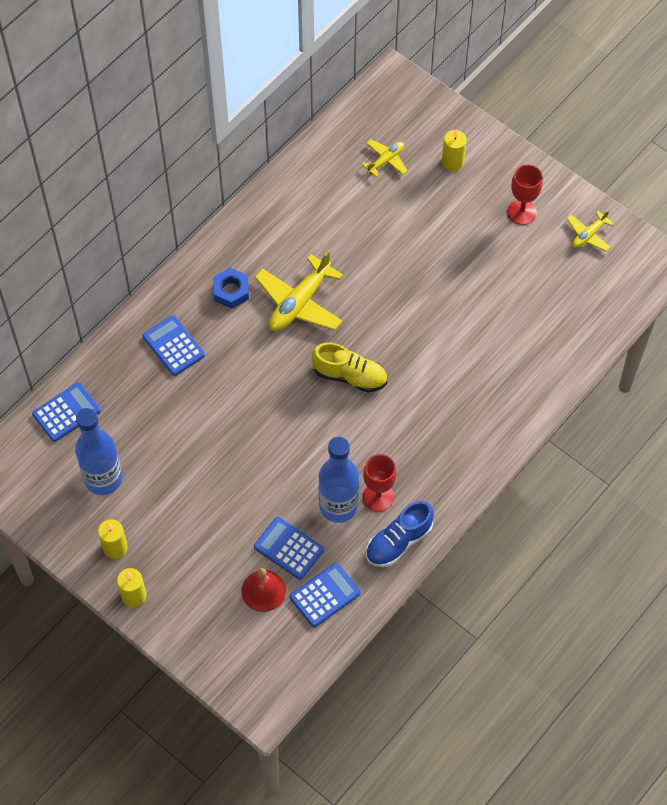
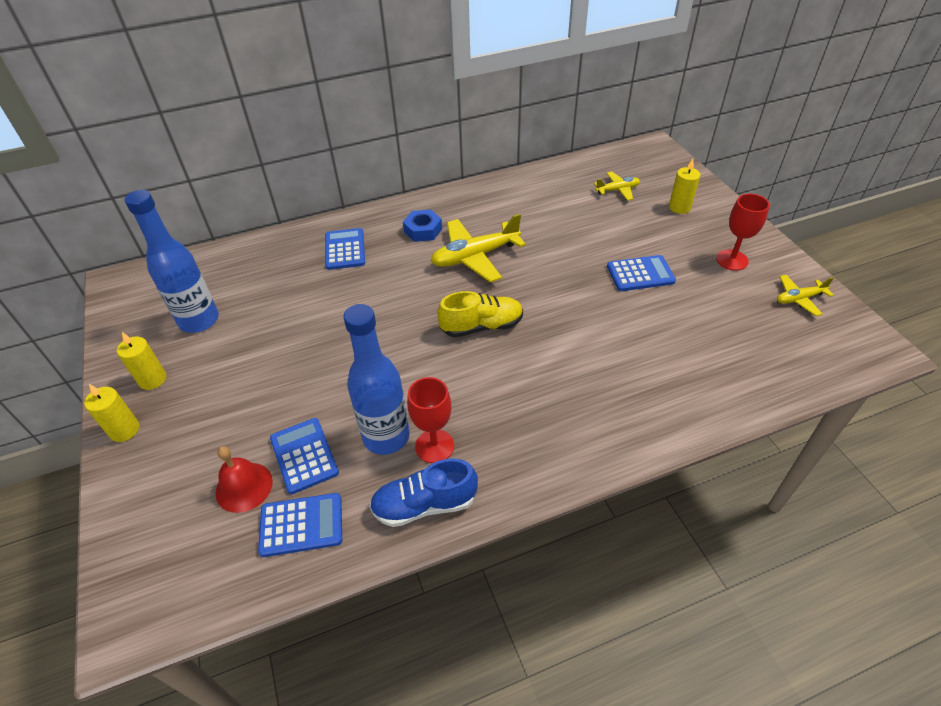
camera: 30 degrees right, 15 degrees down
blue calculator [32,382,101,442] -> blue calculator moved to [607,255,676,291]
yellow shoe [312,343,387,392] -> yellow shoe turned 60 degrees counterclockwise [438,291,523,337]

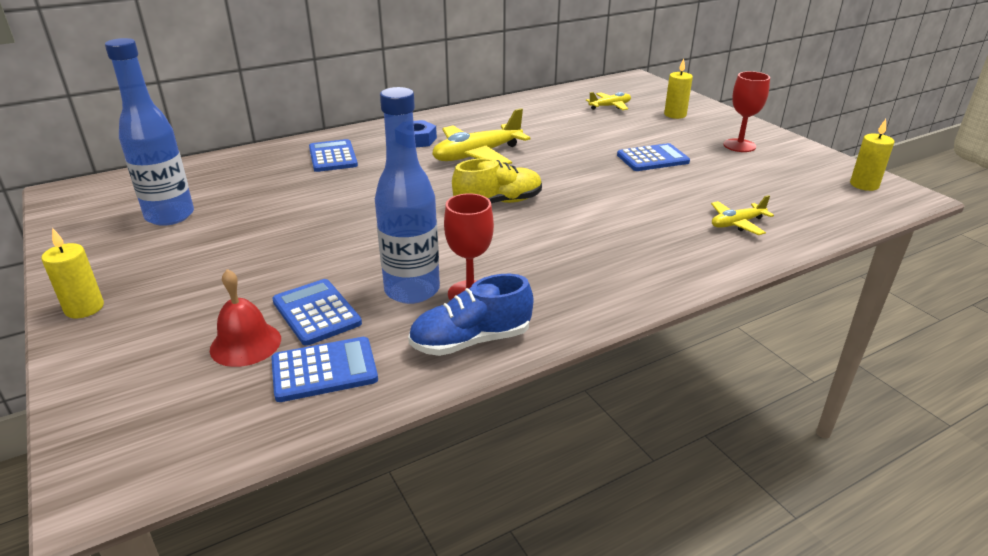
camera: 10 degrees left, 15 degrees down
yellow candle [117,332,166,390] -> yellow candle moved to [850,119,894,191]
yellow plane [777,275,834,316] -> yellow plane moved to [711,195,774,235]

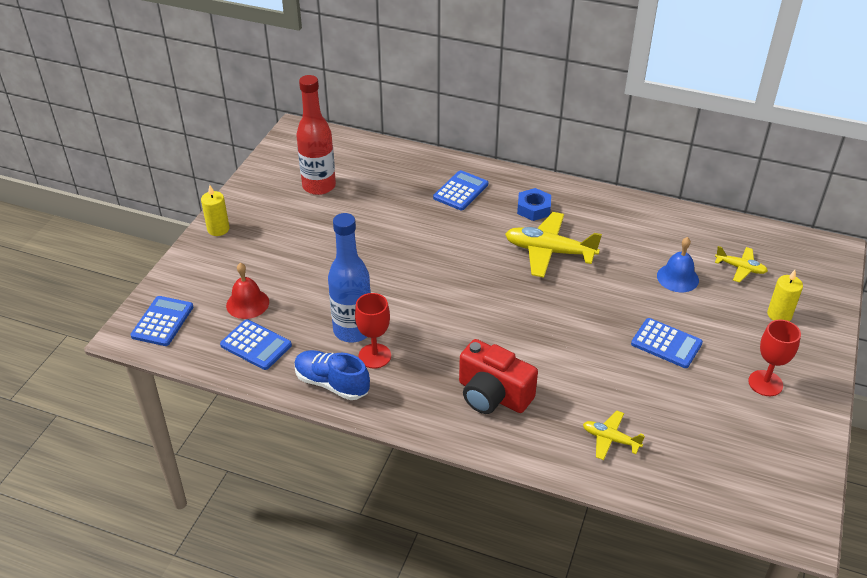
camera: 50 degrees right, 10 degrees up
blue bottle [105,38,194,226] -> red bottle [296,75,336,195]
blue calculator [272,279,362,346] -> blue calculator moved to [131,296,193,346]
yellow shoe [452,158,542,203] -> none
yellow candle [850,119,894,191] -> none
none -> red camera [459,339,538,414]
none -> blue bell [657,237,699,292]

